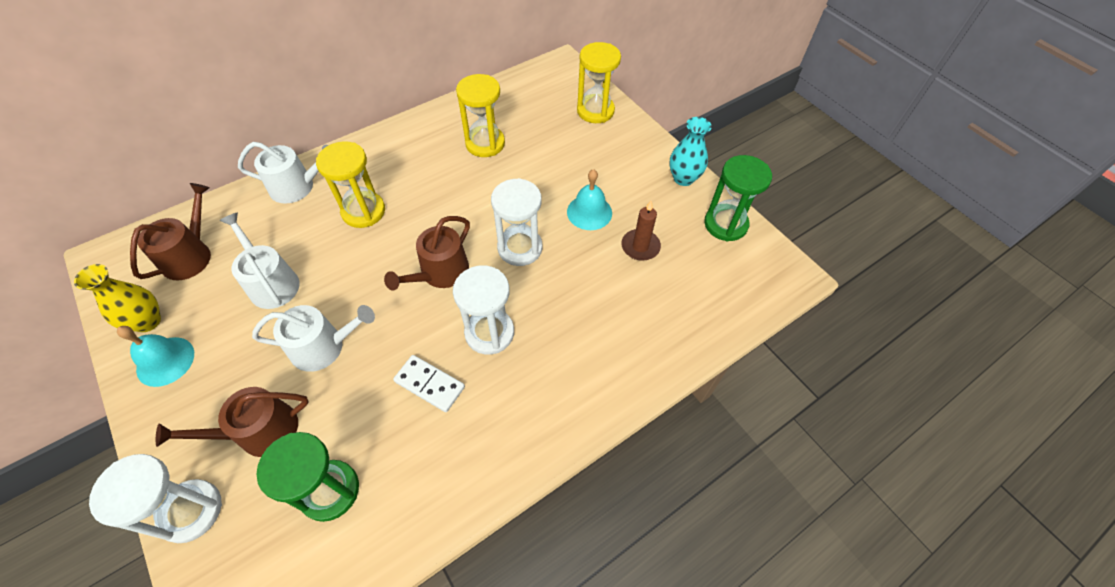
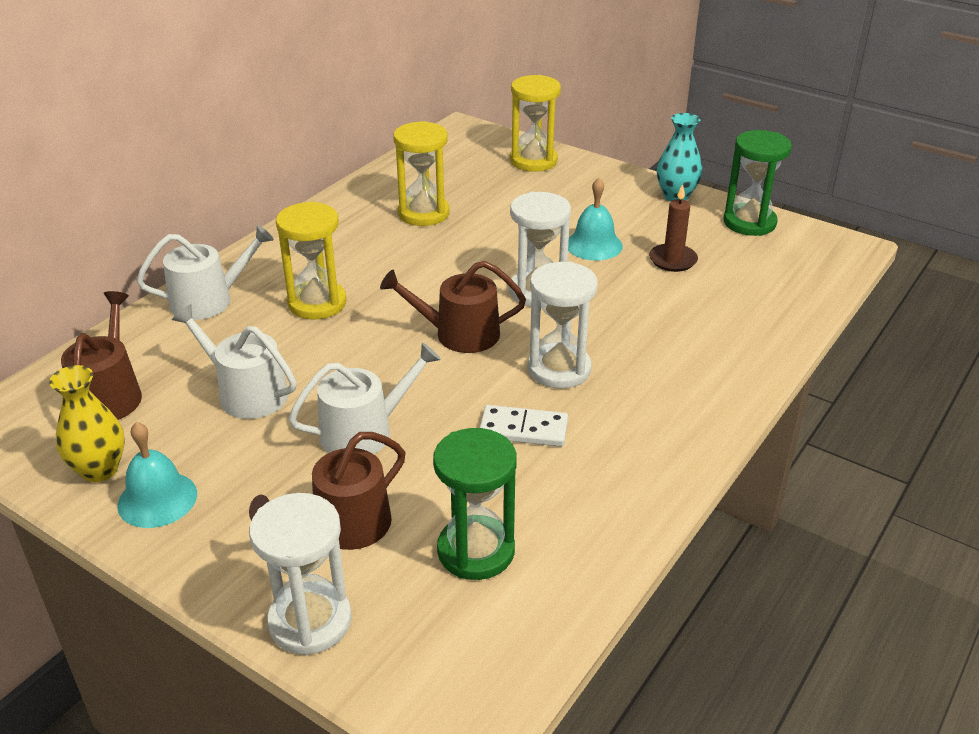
camera: 20 degrees left, 20 degrees down
brown watering can [384,216,470,290] -> brown watering can turned 75 degrees clockwise [380,261,526,353]

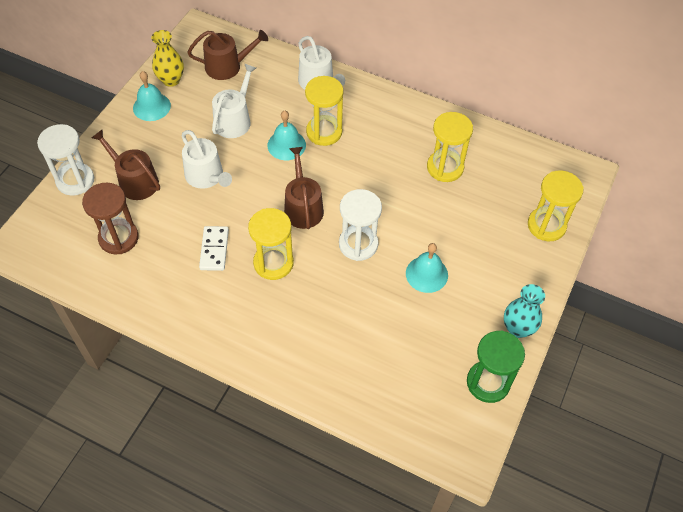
camera: 80 degrees right, 20 degrees up
green hourglass [433,428,517,580] -> brown hourglass [82,183,139,254]
white hourglass [528,262,598,389] -> yellow hourglass [248,208,294,280]
brown candle [649,184,698,272] -> none
none -> turquoise bell [268,111,306,160]

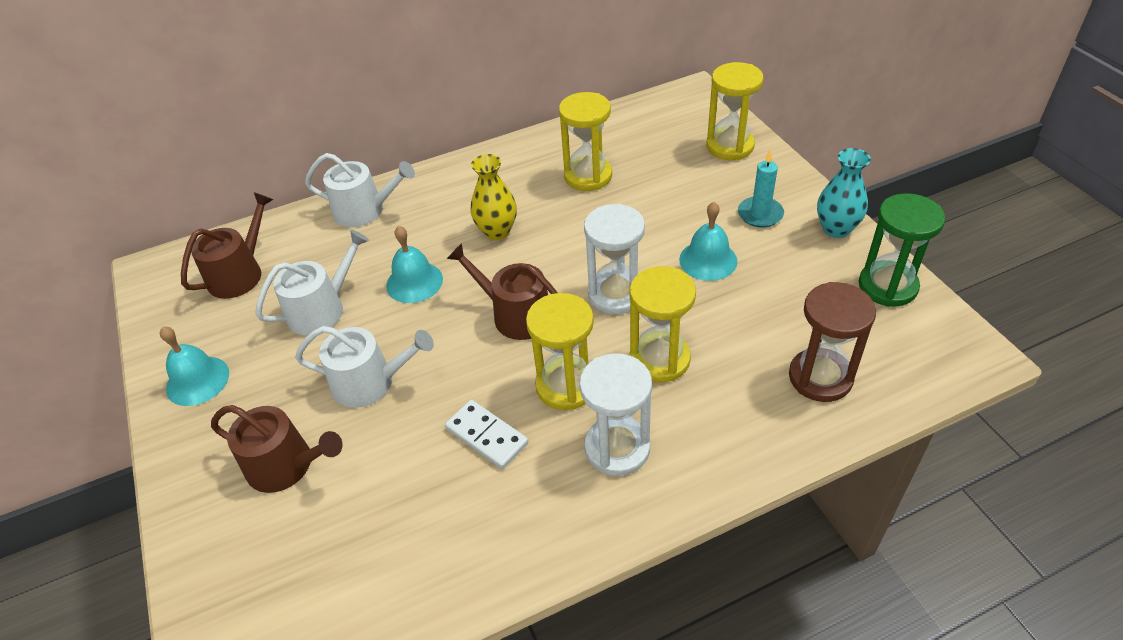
camera: 45 degrees left, 10 degrees down
white hourglass [37,124,94,196] -> white hourglass moved to [579,353,652,476]
brown hourglass [82,183,139,254] -> brown hourglass moved to [789,282,876,402]
brown watering can [92,129,160,200] -> brown watering can turned 150 degrees counterclockwise [211,405,343,493]
yellow vase [151,30,184,87] -> yellow vase moved to [470,154,517,240]
white watering can [212,63,256,138] -> white watering can turned 75 degrees clockwise [255,230,369,335]
yellow hourglass [305,76,343,146] -> yellow hourglass moved to [629,266,696,383]
none -> turquoise candle [738,149,784,228]

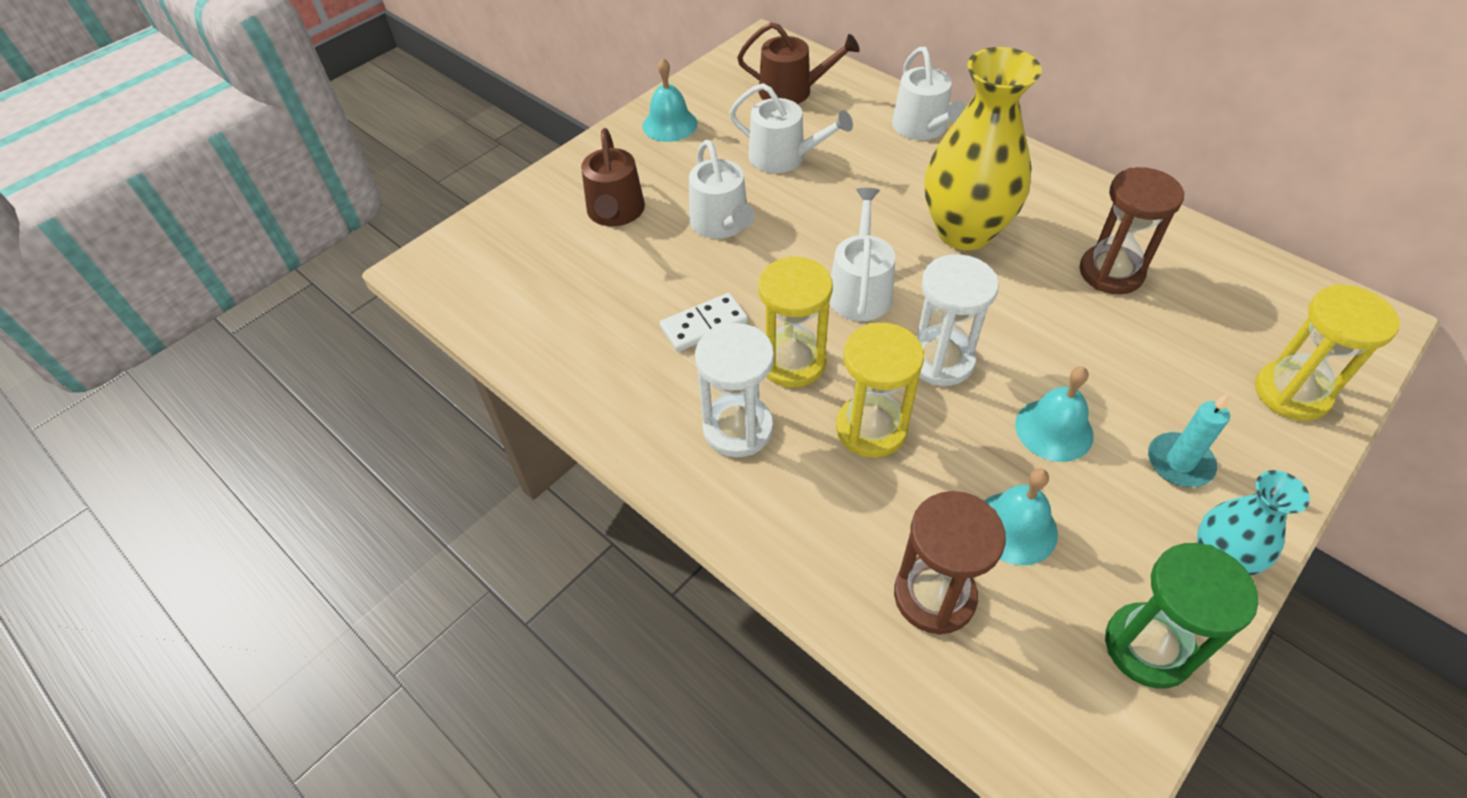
camera: 65 degrees right, 5 degrees up
turquoise bell [386,226,443,303] -> turquoise bell moved to [985,468,1058,565]
white domino [445,400,528,469] -> white domino turned 45 degrees clockwise [660,293,748,352]
brown watering can [447,243,558,340] -> white watering can [830,188,896,321]
yellow vase [470,154,517,240] -> yellow vase [924,47,1042,250], size x1.85
yellow hourglass [559,92,612,191] -> brown hourglass [1080,167,1184,294]

